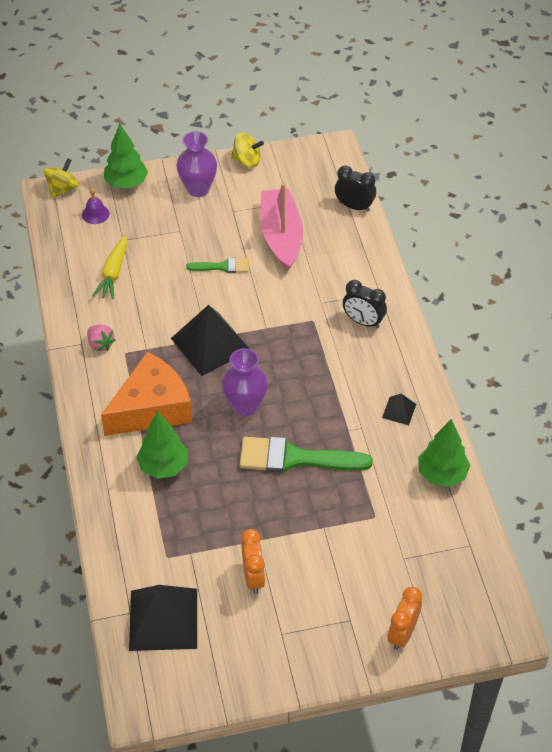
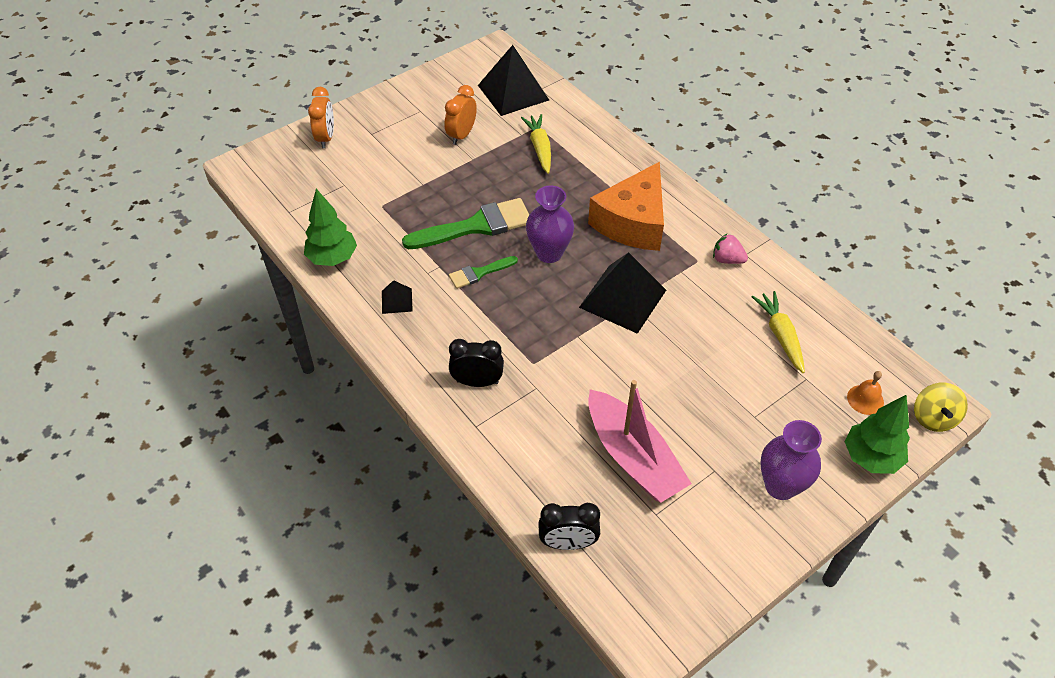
camera: 155 degrees right, 0 degrees up
purple bell [82,188,110,224] -> orange bell [847,371,884,415]
green tree [136,411,188,479] -> none
green brush [186,258,249,273] -> green brush moved to [449,256,518,289]
yellow spinning top [231,133,264,168] -> none
orange clock [241,529,265,594] -> orange clock turned 60 degrees clockwise [444,85,477,145]
none -> yellow carrot [521,114,551,174]

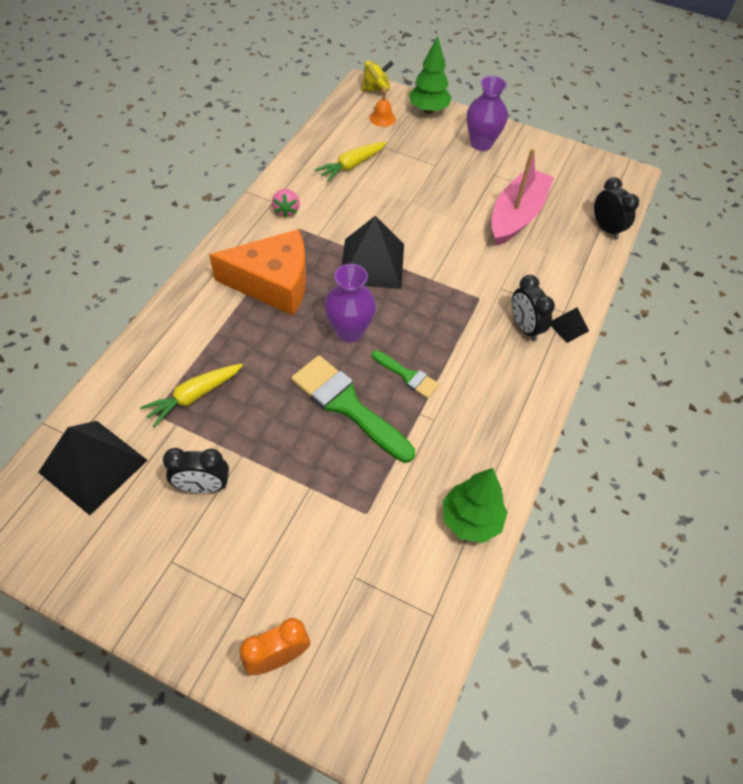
camera: 120 degrees left, 5 degrees up
black pyramid [382,280,413,314] -> black pyramid moved to [551,307,589,343]
orange clock [444,85,477,145] -> black clock [163,448,229,493]

